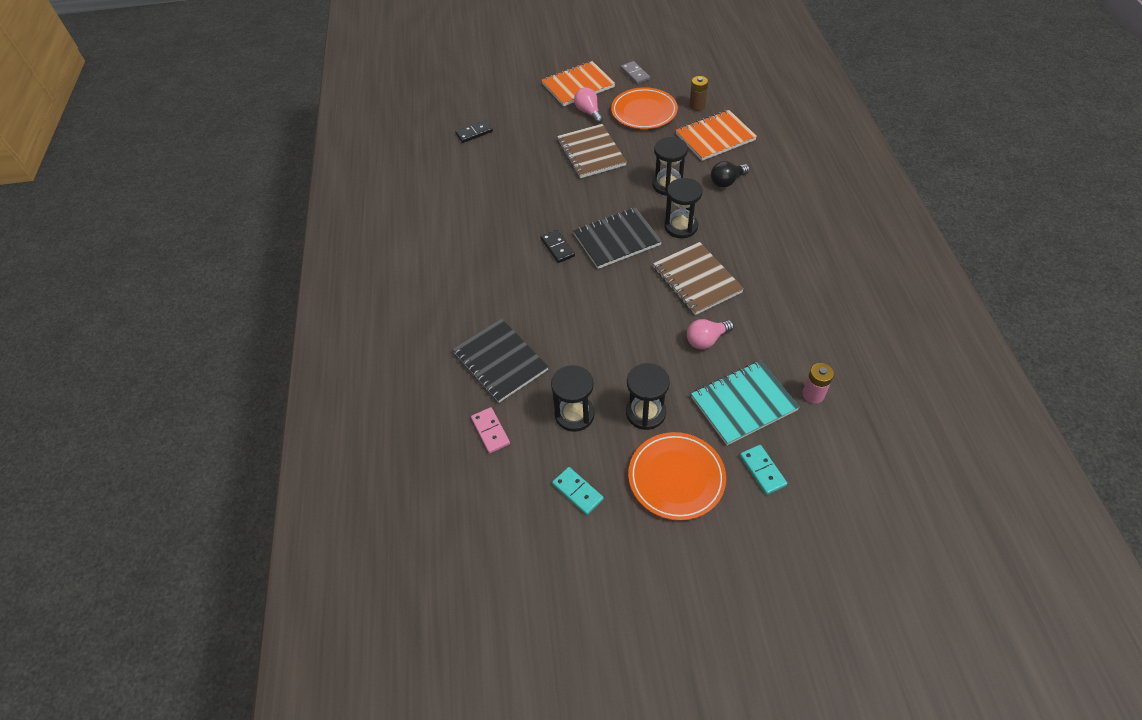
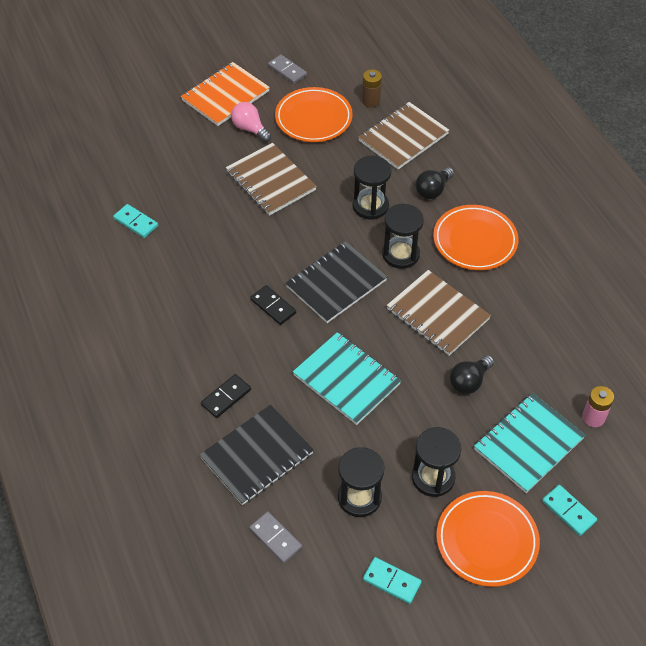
camera: 20 degrees left, 0 degrees up
black notebook [452,318,549,403] -> black notebook turned 75 degrees counterclockwise [200,405,314,505]
black domino [455,120,493,143] -> black domino moved to [201,374,251,418]
pink domino [471,407,510,453] -> grey domino [249,511,302,563]
orange notebook [676,110,757,161] -> brown notebook [358,102,449,169]
pink light bulb [687,319,734,349] -> black light bulb [450,355,494,394]
none -> turquoise domino [113,204,158,238]
none -> turquoise notebook [293,332,401,425]
none -> orange plate [433,205,519,270]

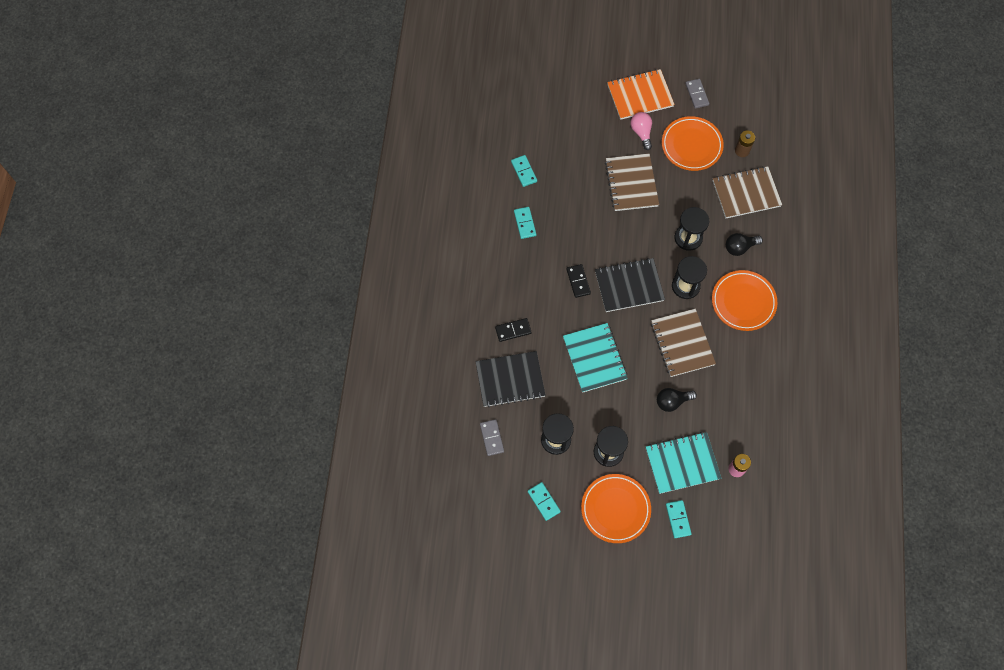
camera: 30 degrees right, 15 degrees up
none -> turquoise domino [514,207,536,239]

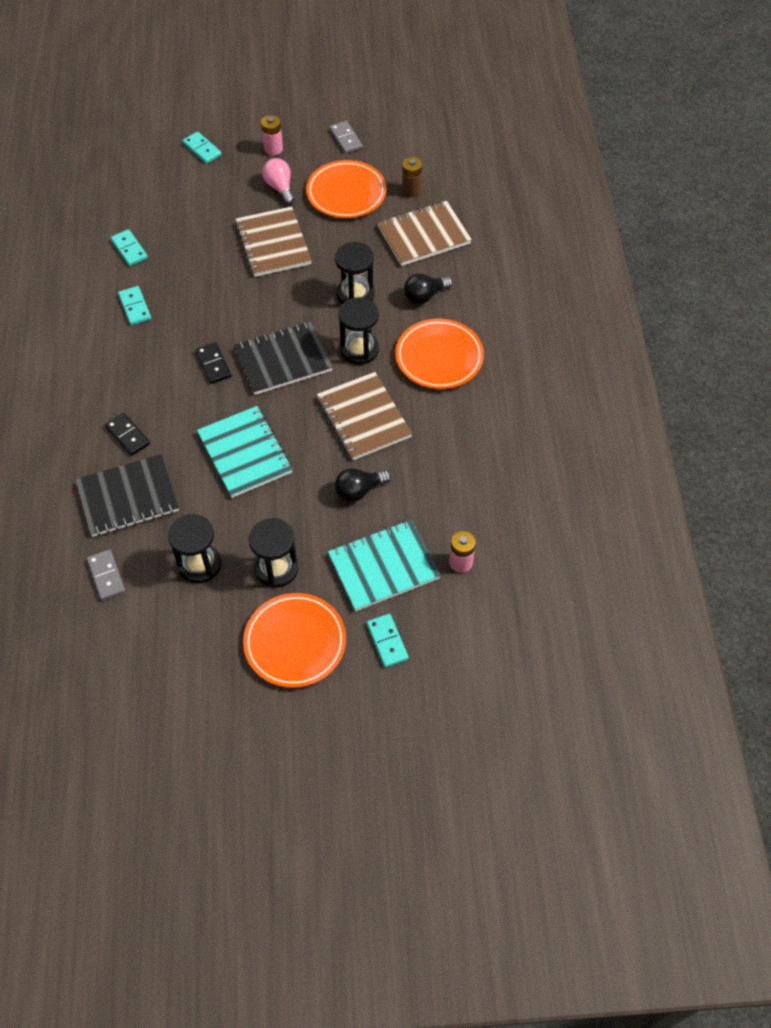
camera: 10 degrees left, 10 degrees down
black domino [495,318,532,342] -> black domino turned 75 degrees clockwise [105,413,150,456]
turquoise domino [528,482,561,521] -> turquoise domino moved to [182,132,221,164]
orange notebook [607,69,675,120] -> pink battery [261,115,283,155]

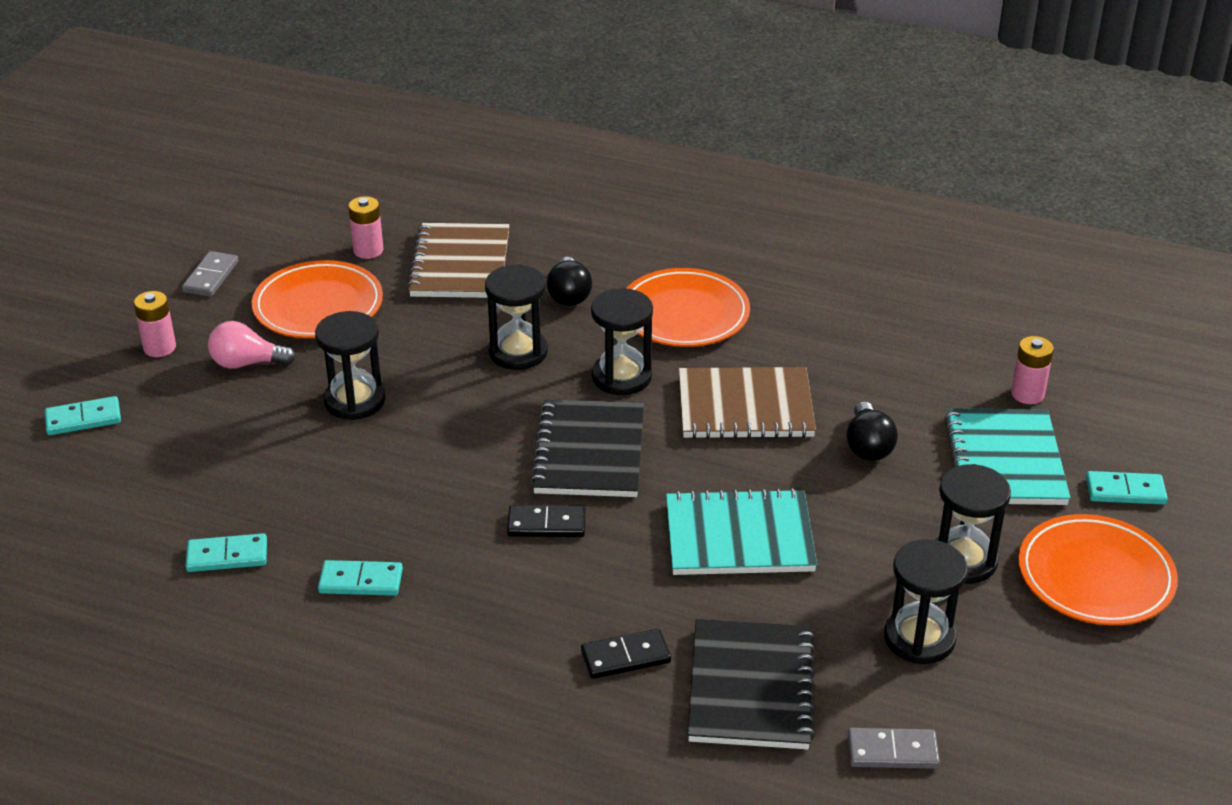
camera: 65 degrees left, 20 degrees down
brown notebook [235,206,312,277] -> black hourglass [315,311,385,420]
grey domino [329,121,362,154] -> grey domino turned 75 degrees counterclockwise [182,251,238,297]
brown battery [402,157,422,197] -> pink battery [348,196,383,259]

